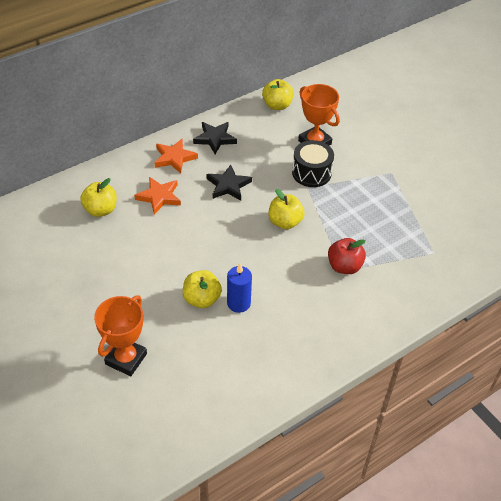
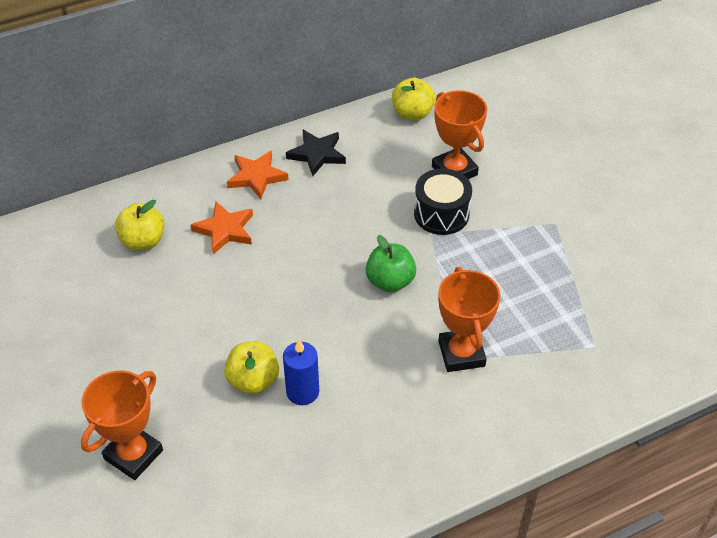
camera: 10 degrees right, 0 degrees up
black star [207,165,252,201] -> none
yellow apple [269,189,305,229] -> green apple [366,235,416,292]
red apple [328,238,366,274] -> orange trophy [438,267,500,372]

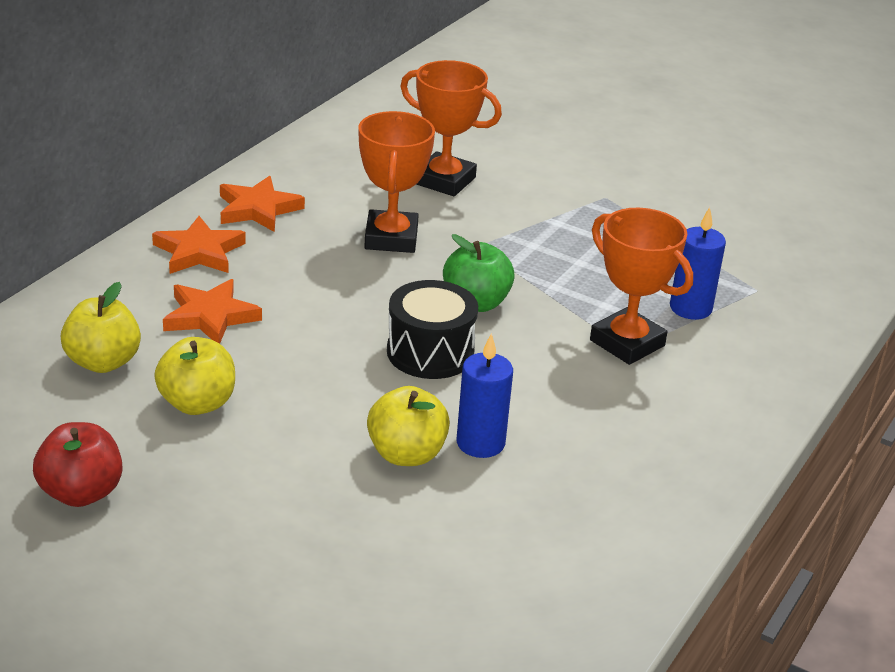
camera: 35 degrees left, 15 degrees down
orange trophy [81,370,163,480] -> orange trophy moved to [358,111,435,253]
black star [286,129,346,176] -> orange star [220,176,305,232]
yellow apple [392,78,435,121] -> yellow apple moved to [154,337,235,415]
black drum [414,169,472,235] -> black drum moved to [387,280,478,379]
none -> red apple [33,422,122,507]
none -> blue candle [670,207,726,320]

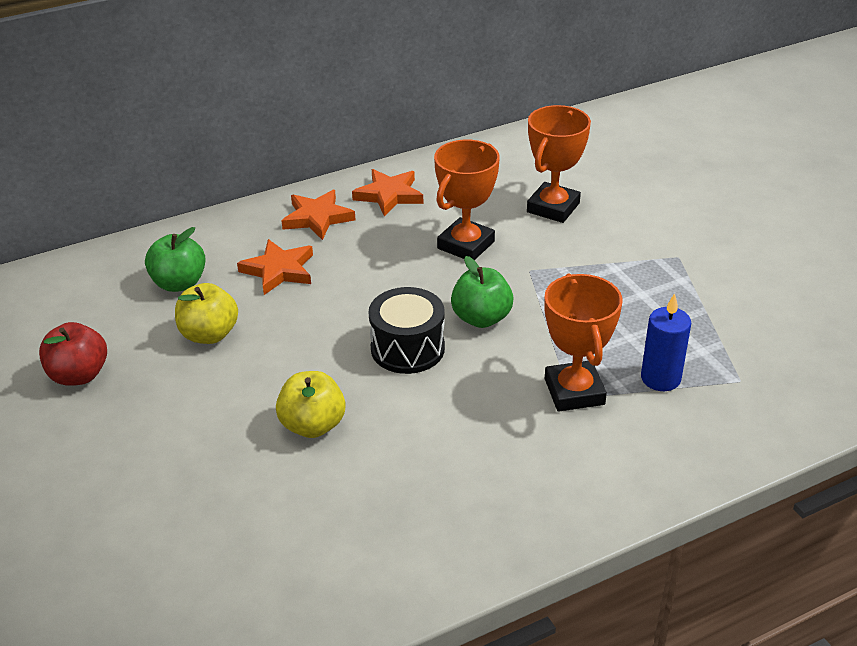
camera: 35 degrees right, 5 degrees up
yellow apple [61,282,141,373] -> green apple [145,227,206,292]
orange trophy [400,60,502,196] -> orange trophy turned 60 degrees clockwise [527,105,591,223]
blue candle [457,333,513,458] -> none

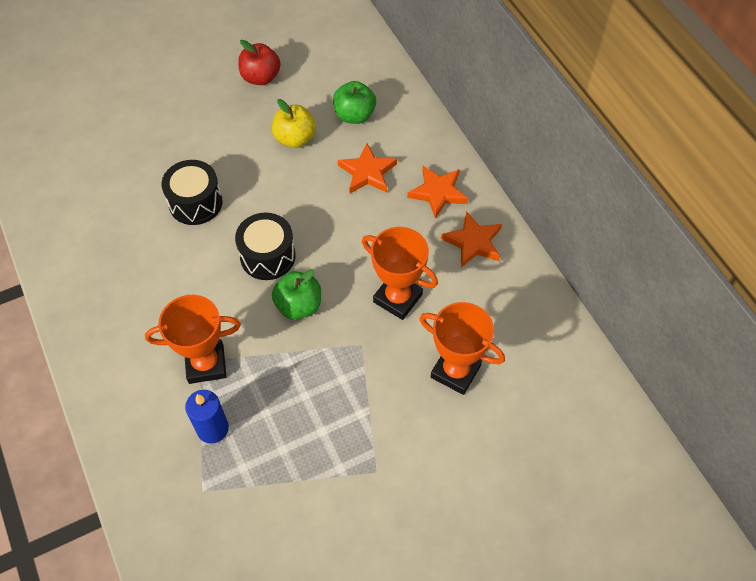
camera: 90 degrees right, 20 degrees up
yellow apple [276,371,346,438] -> black drum [162,160,223,225]

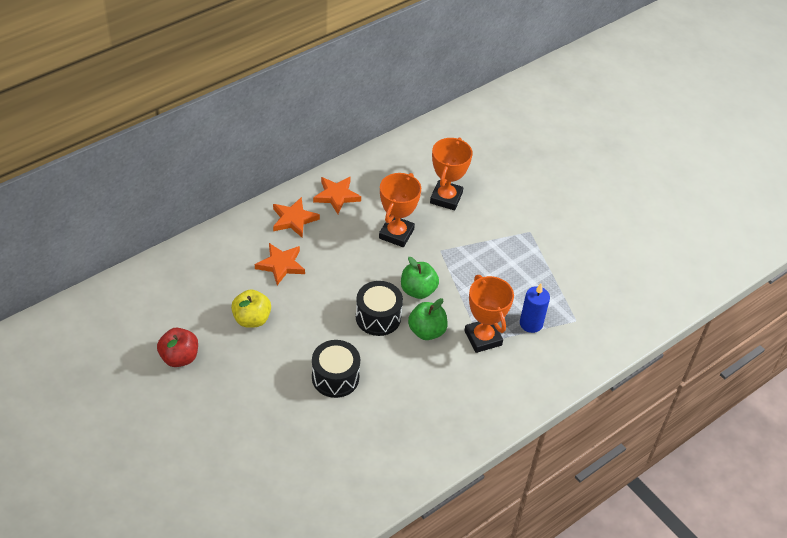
camera: 105 degrees left, 10 degrees down
green apple [333,81,376,124] -> green apple moved to [408,298,448,340]

